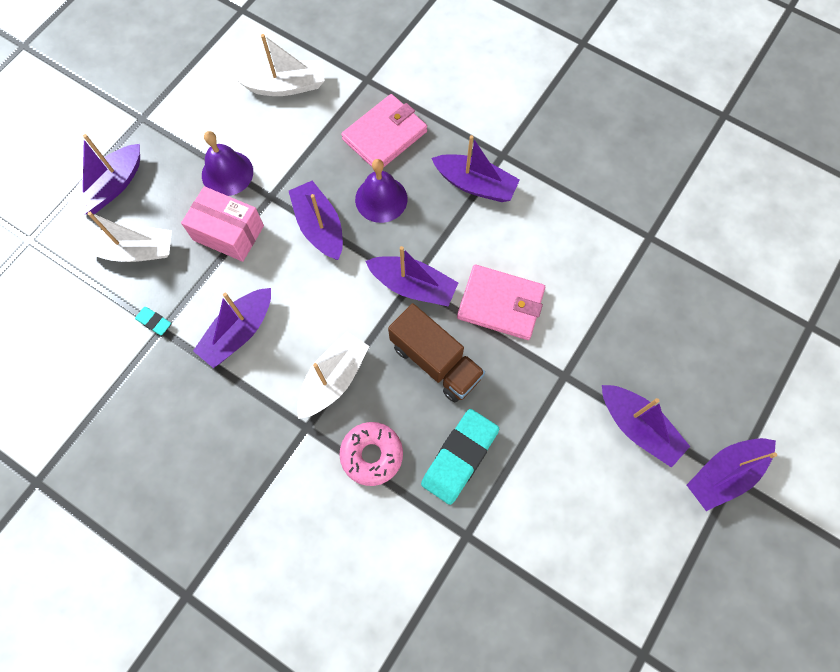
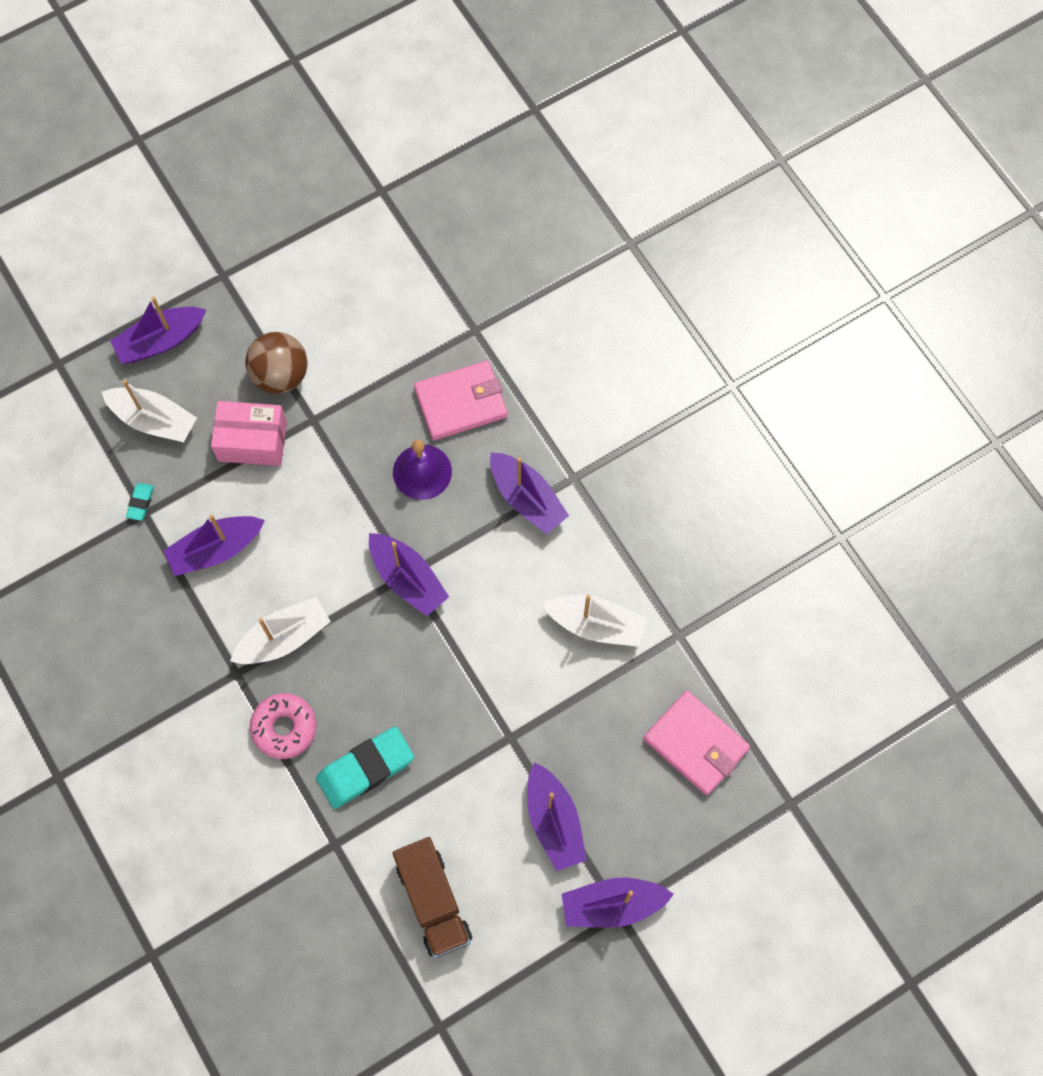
camera: 25 degrees right, 0 degrees up
turquoise eraser [135,307,171,335] -> turquoise eraser turned 45 degrees clockwise [126,483,154,521]
pink box [181,186,264,262] -> pink box turned 45 degrees counterclockwise [211,401,287,466]
purple bell [202,131,253,196] -> brown ball [245,332,308,394]
white boat [238,34,325,96] -> white boat moved to [542,595,647,647]
purple boat [289,180,343,260] -> none
brown truck [388,303,485,402] -> brown truck moved to [392,837,472,958]
pink wallet [457,264,545,340] -> pink wallet moved to [644,691,750,795]

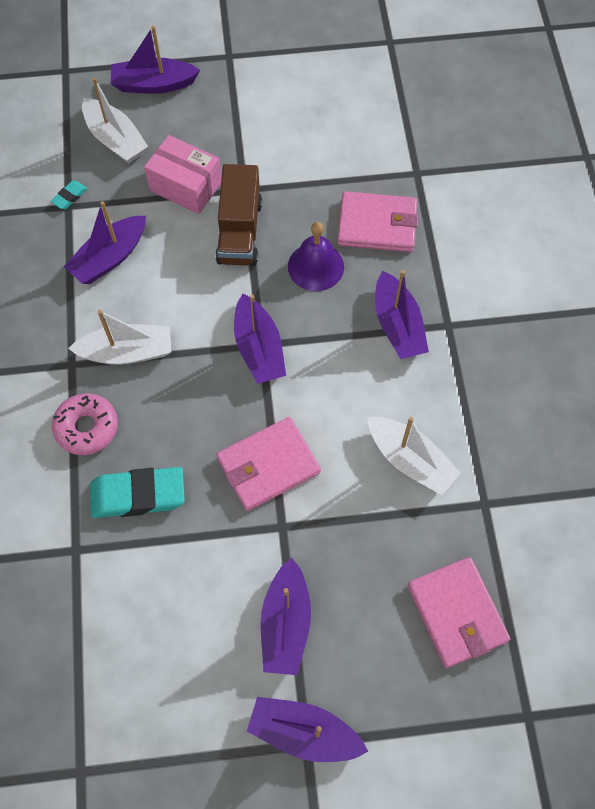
camera: 25 degrees right, 5 degrees down
purple boat [163,514,265,576] -> purple boat turned 45 degrees counterclockwise [64,201,146,284]
brown ball [245,332,308,394] -> none
brown truck [392,837,472,958] -> brown truck moved to [216,164,262,266]
none -> pink wallet [216,417,321,511]

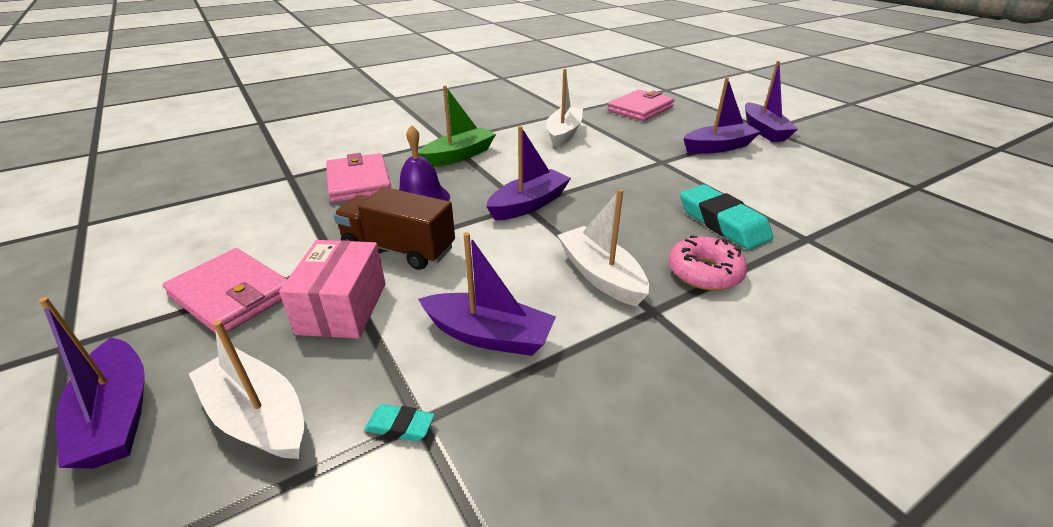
camera: 115 degrees left, 30 degrees down
white boat [82,77,148,164] -> white boat turned 75 degrees counterclockwise [189,320,304,459]
brown truck [216,164,262,266] -> brown truck turned 135 degrees counterclockwise [333,187,455,270]
pink wallet [216,417,321,511] -> pink wallet moved to [162,248,287,333]
purple boat [375,270,429,359] -> green boat [418,85,496,167]

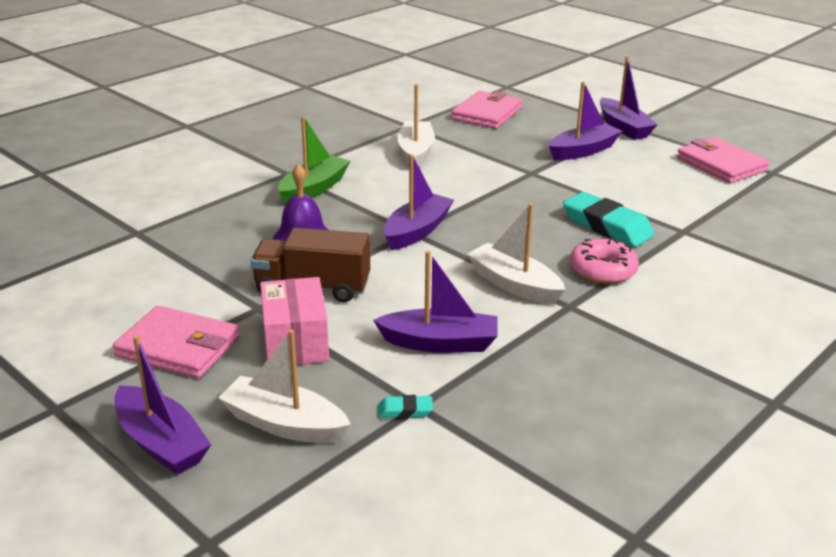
camera: 15 degrees left, 5 degrees down
pink wallet [326,153,391,203] -> pink wallet moved to [677,137,769,183]

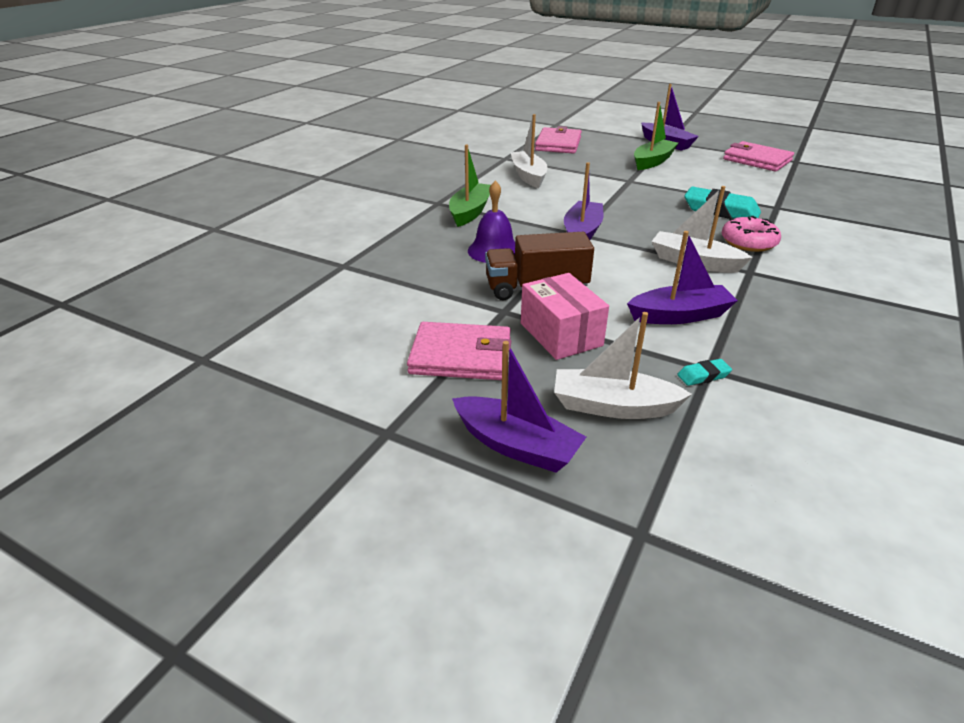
camera: 15 degrees left, 5 degrees up
purple boat [549,82,622,160] -> green boat [634,102,678,170]

